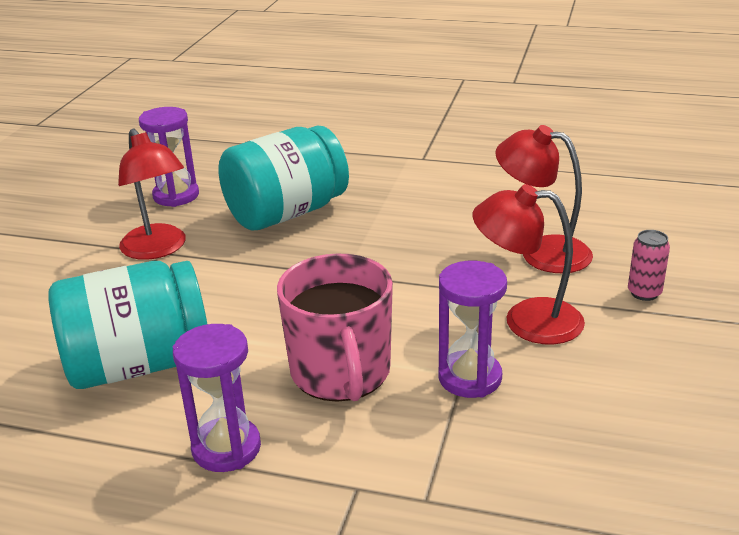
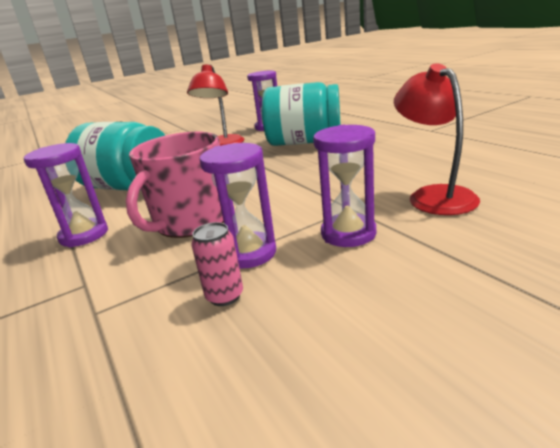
camera: 45 degrees right, 5 degrees down
red lamp [473,184,585,344] -> purple hourglass [313,125,376,247]
pink can [628,230,670,301] -> pink can moved to [191,222,243,306]

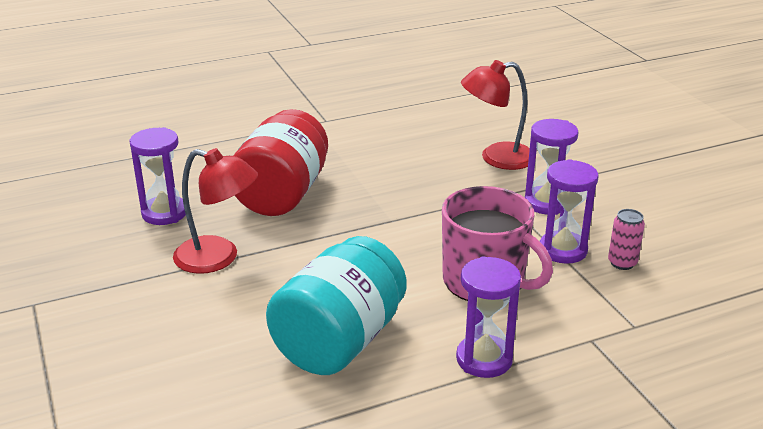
camera: 85 degrees left, 5 degrees up
turquoise jar [262,82,340,146] -> red jar [233,109,328,216]

